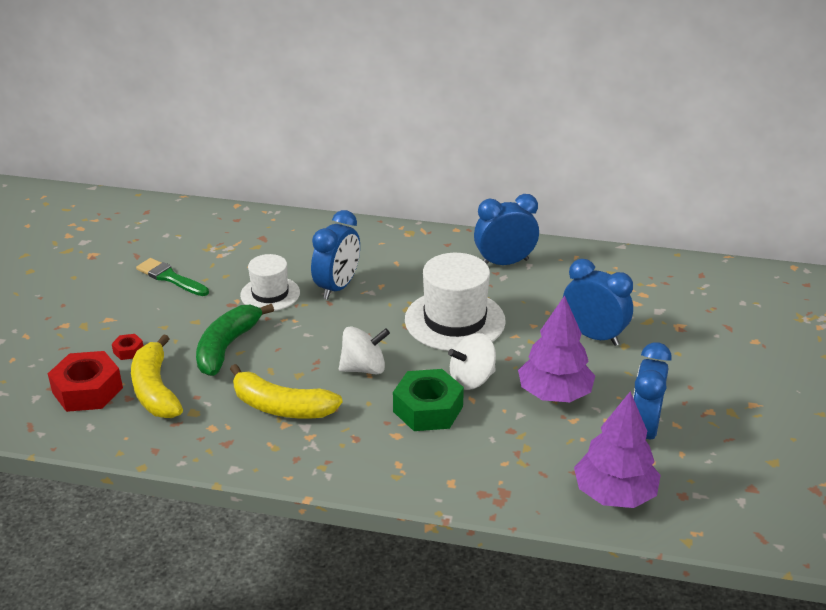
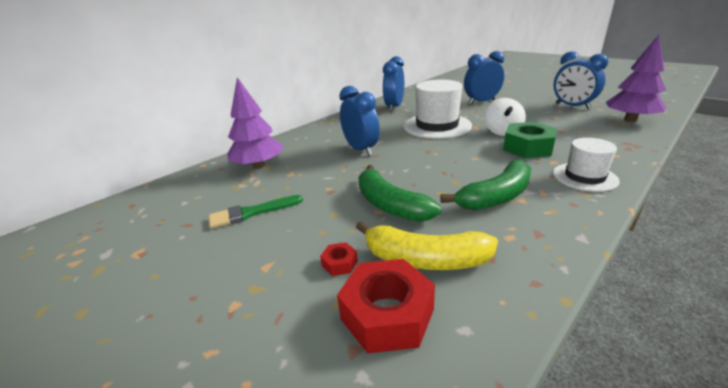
camera: 55 degrees left, 5 degrees down
yellow banana [230,364,343,419] -> green banana [440,159,531,210]
white hat [240,254,300,311] -> white hat moved to [553,138,620,192]
white spinning top [339,326,390,374] -> none
purple tree [518,296,595,402] -> purple tree moved to [227,77,283,169]

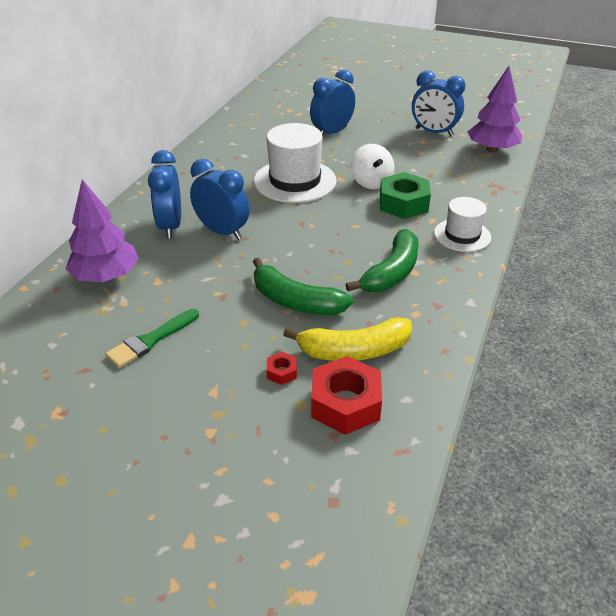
camera: 25 degrees left, 10 degrees up
blue clock [383,56,404,112] -> blue clock moved to [148,150,181,238]

